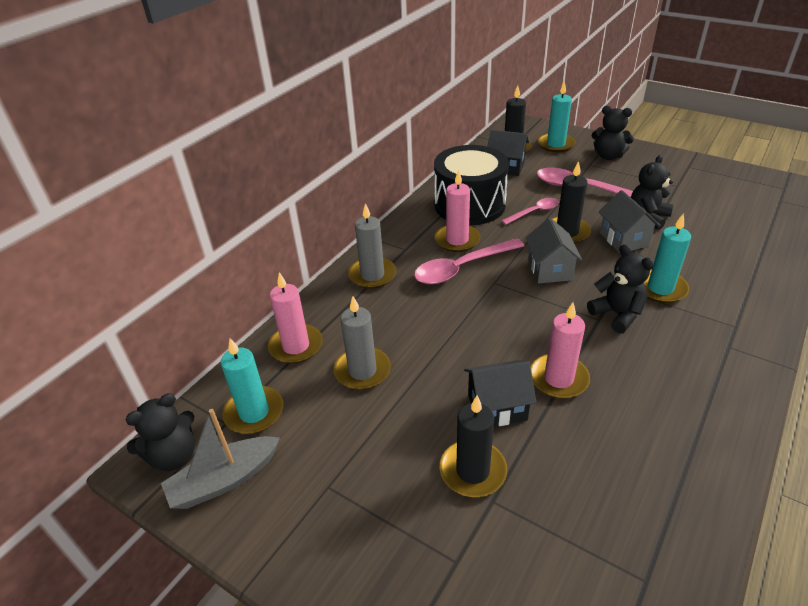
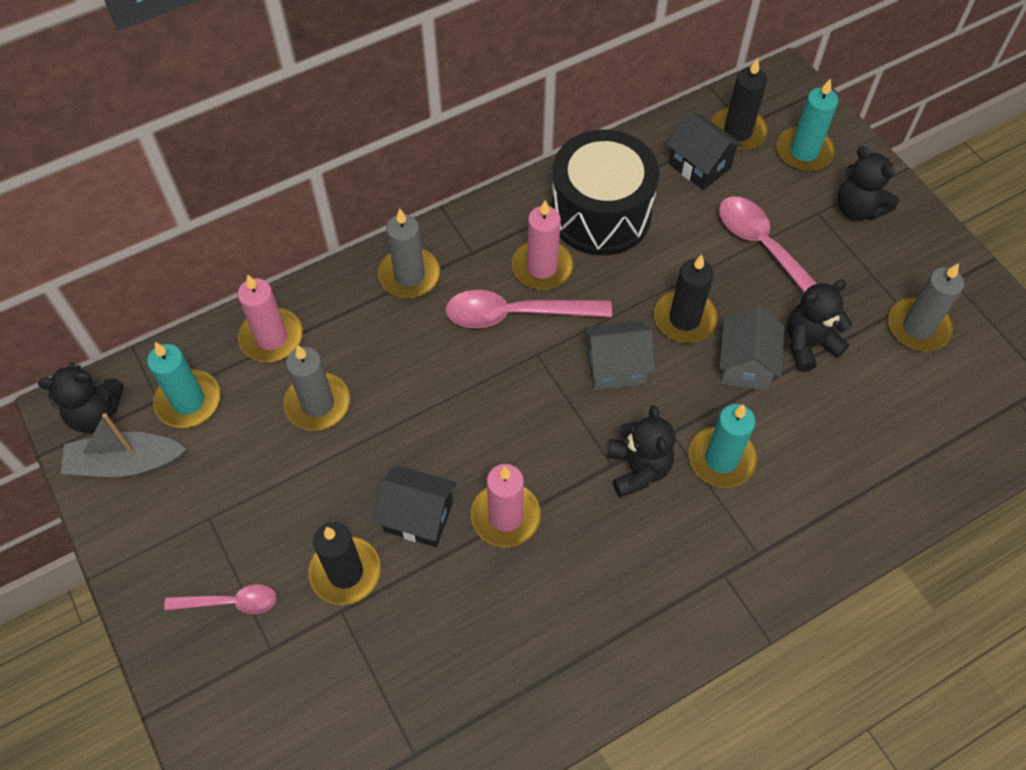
camera: 25 degrees right, 20 degrees up
pink spoon [501,198,559,225] -> pink spoon moved to [164,584,277,614]
grey house [526,218,582,284] -> grey house turned 60 degrees clockwise [584,320,654,390]
none -> grey candle [888,263,964,351]

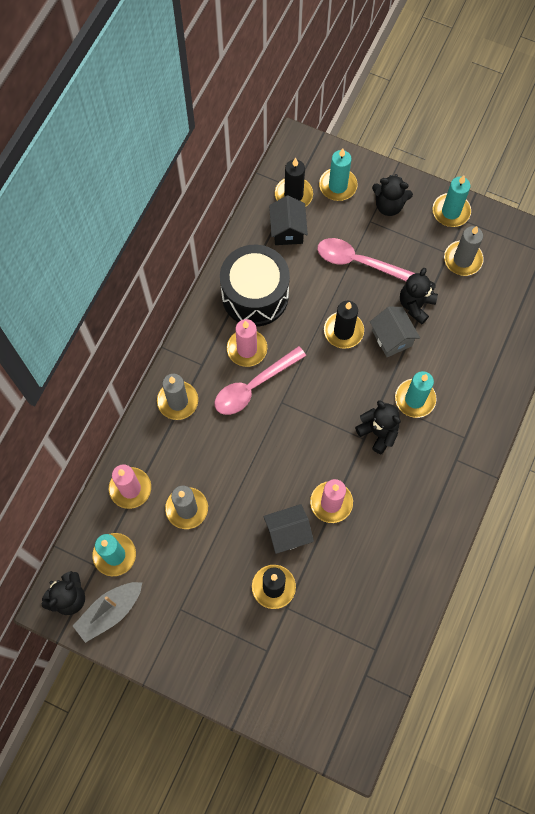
camera: 35 degrees left, 10 degrees up
pink spoon [164,584,277,614] -> none
grey house [584,320,654,390] -> none
black house [667,111,743,190] -> black house turned 75 degrees clockwise [269,195,308,245]
none -> turquoise candle [432,176,471,227]

